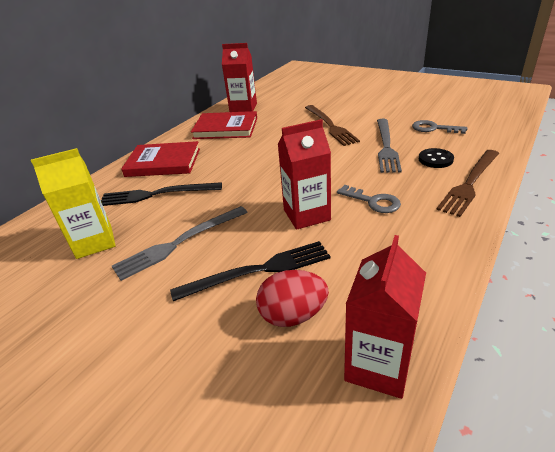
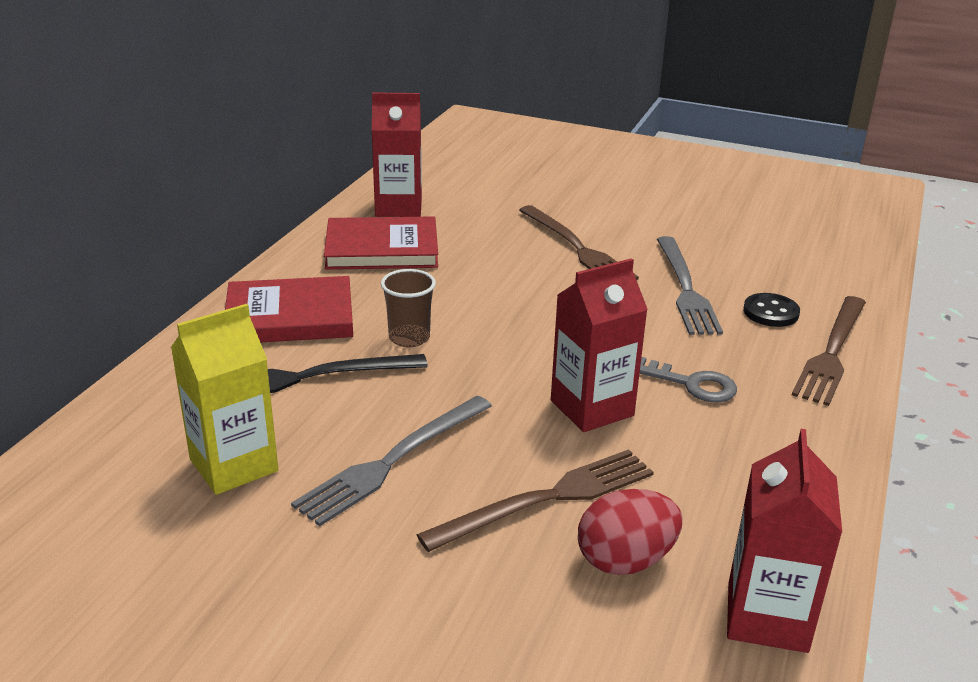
camera: 15 degrees left, 5 degrees down
black fork [170,241,331,301] -> brown fork [417,449,654,552]
grey key [412,120,467,134] -> none
none -> brown cup [381,269,436,347]

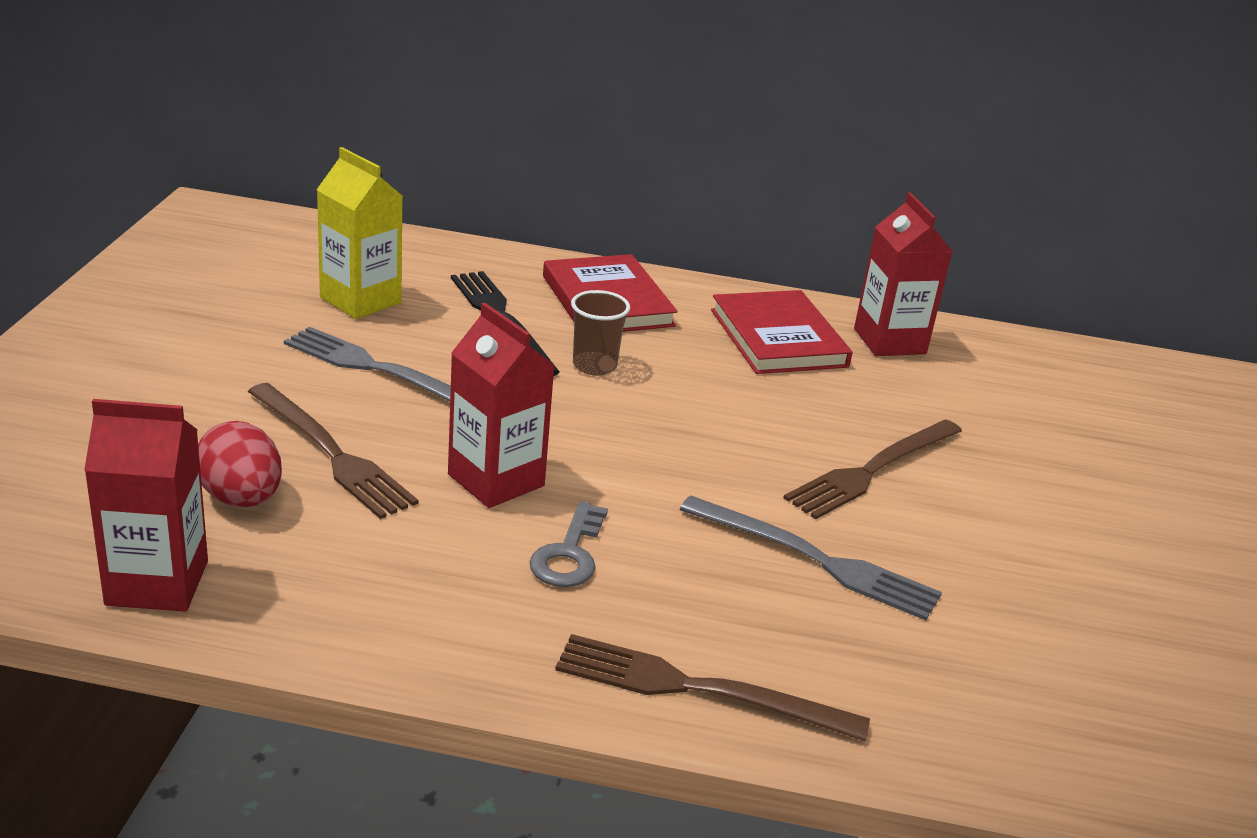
camera: 75 degrees right, 0 degrees up
grey fork [657,236,723,335] -> grey fork turned 135 degrees counterclockwise [680,496,942,620]
black button [743,293,800,327] -> none

